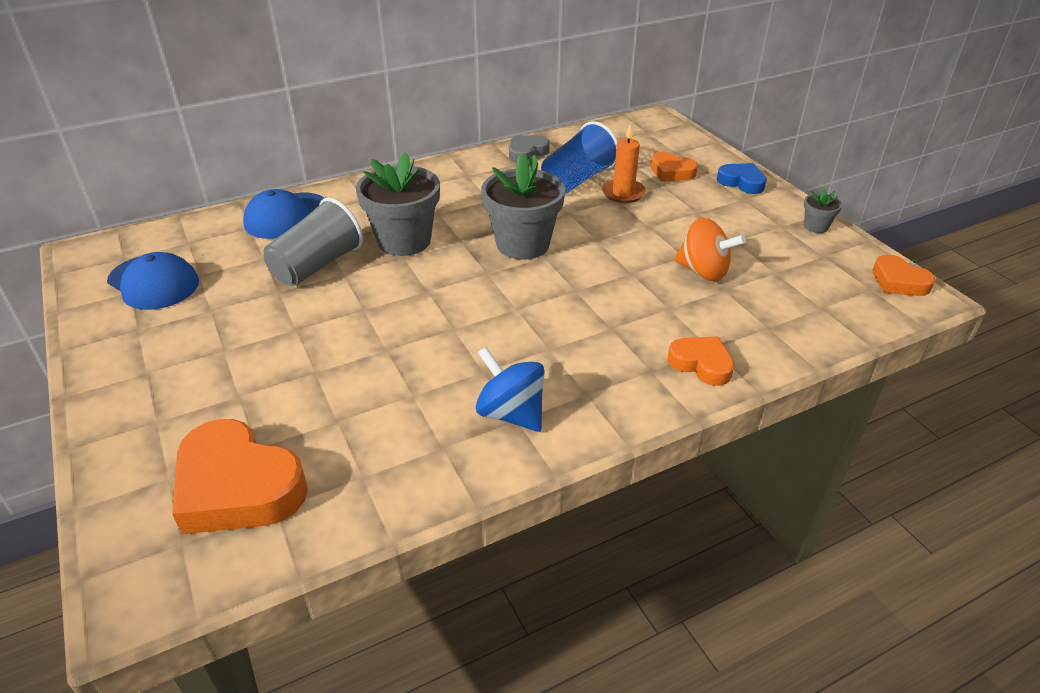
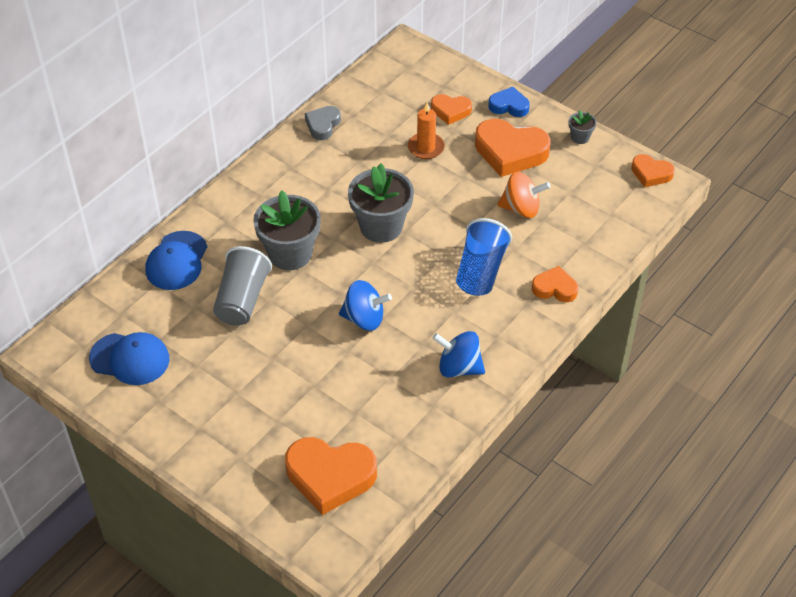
camera: 25 degrees left, 10 degrees up
blue cup [541,121,618,194] -> blue cup moved to [456,218,512,296]
none -> blue spinning top [339,280,392,331]
none -> orange heart [475,119,551,177]

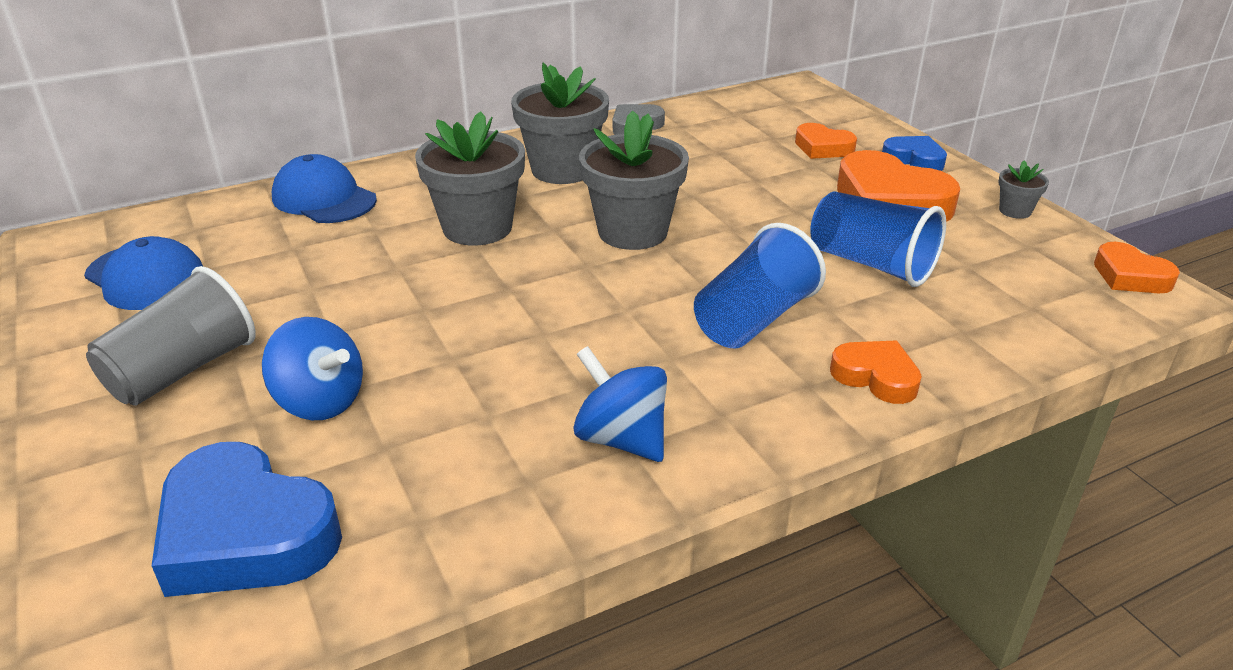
camera: 25 degrees right, 15 degrees down
blue cap [145,231,207,290] -> blue cap turned 90 degrees clockwise [272,154,377,223]
grey cup [213,246,272,326] -> grey cup moved to [86,266,256,406]
orange heart [285,437,377,515] -> blue heart [152,442,342,597]
blue spinning top [339,280,392,331] -> blue spinning top moved to [262,317,363,420]
orange candle [408,102,445,159] -> none
orange spinning top [497,172,551,218] -> blue cup [810,191,946,287]
none -> grey flower pot [511,63,609,184]

